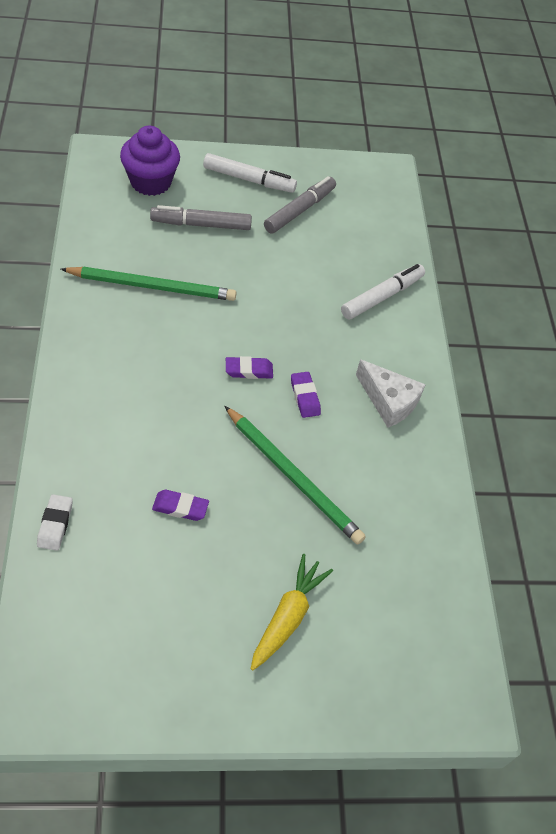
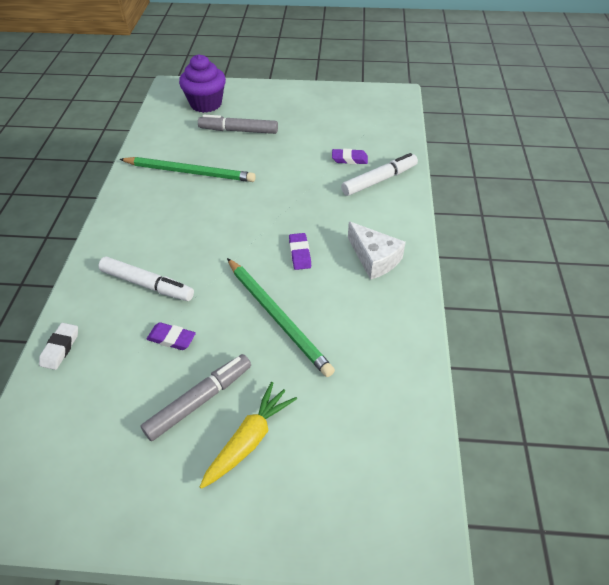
camera: 15 degrees right, 5 degrees down
white marker [203,153,297,193] -> white marker moved to [98,257,194,301]
purple eraser [226,356,273,379] -> purple eraser moved to [332,149,368,164]
grey marker [264,176,336,233] -> grey marker moved to [141,354,251,441]

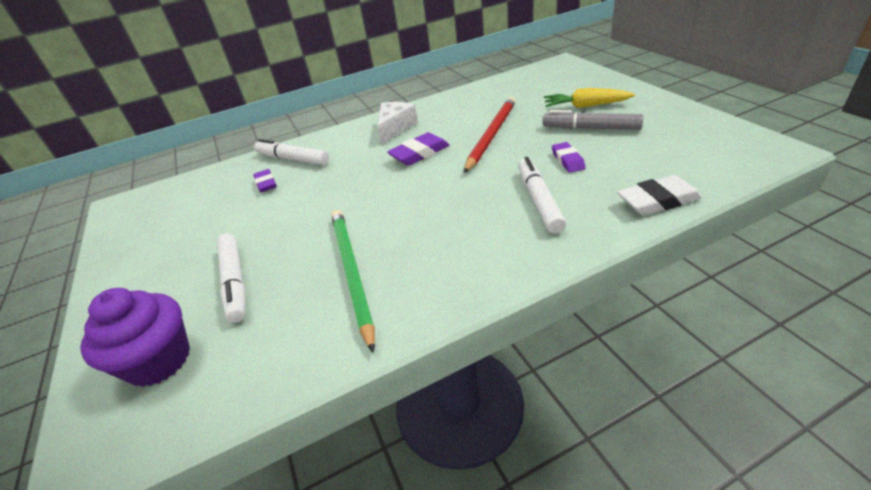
camera: 115 degrees left, 10 degrees down
white eraser [39,323,78,370] -> white eraser [617,175,702,215], size x1.52
grey marker [198,115,278,134] -> white marker [217,233,246,323]
green pencil [227,258,335,377] -> red pencil [464,97,516,173]
purple eraser [289,233,311,270] -> purple eraser [387,132,449,166], size x1.52

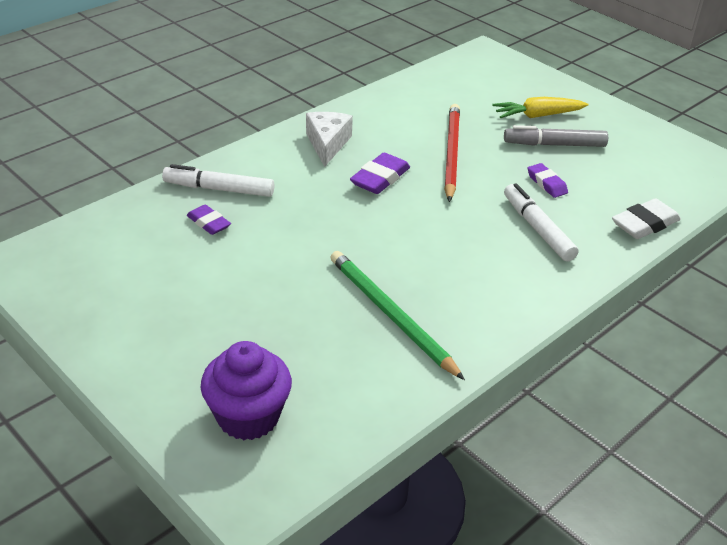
camera: 25 degrees left, 0 degrees up
white marker [217,233,246,323] -> none

